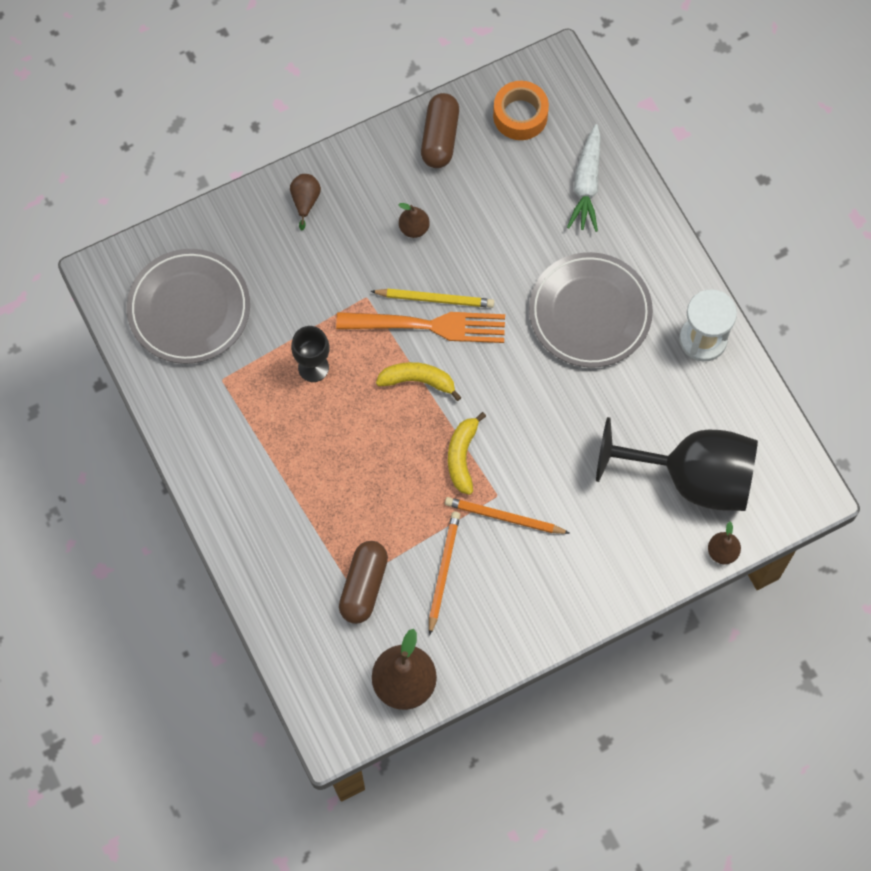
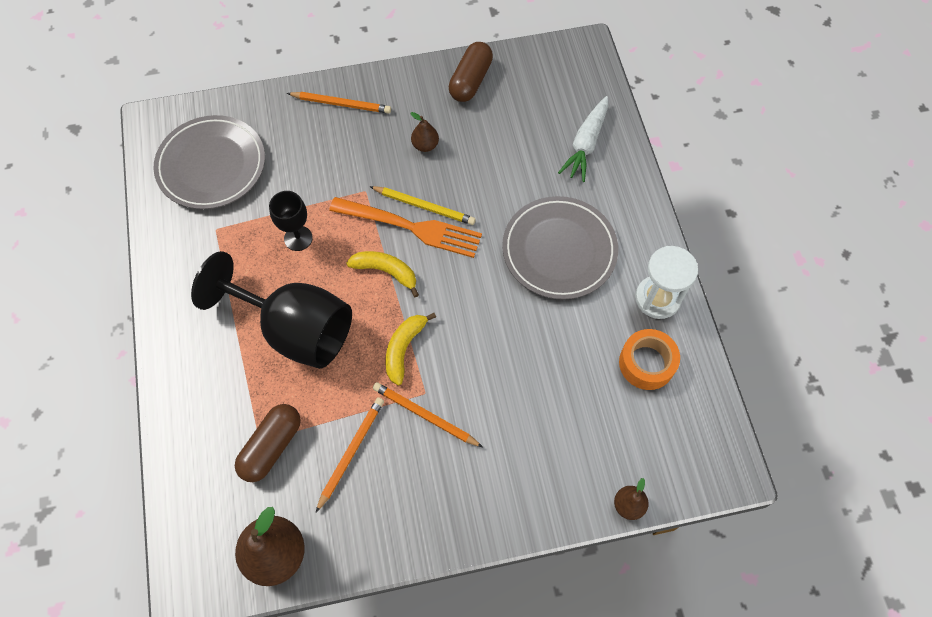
camera: 15 degrees right, 5 degrees down
brown pear [290,174,321,230] -> orange pencil [287,92,391,114]
orange tape [493,81,549,140] -> orange tape moved to [619,329,680,390]
black goblet [596,417,758,511] -> black goblet moved to [191,251,352,369]

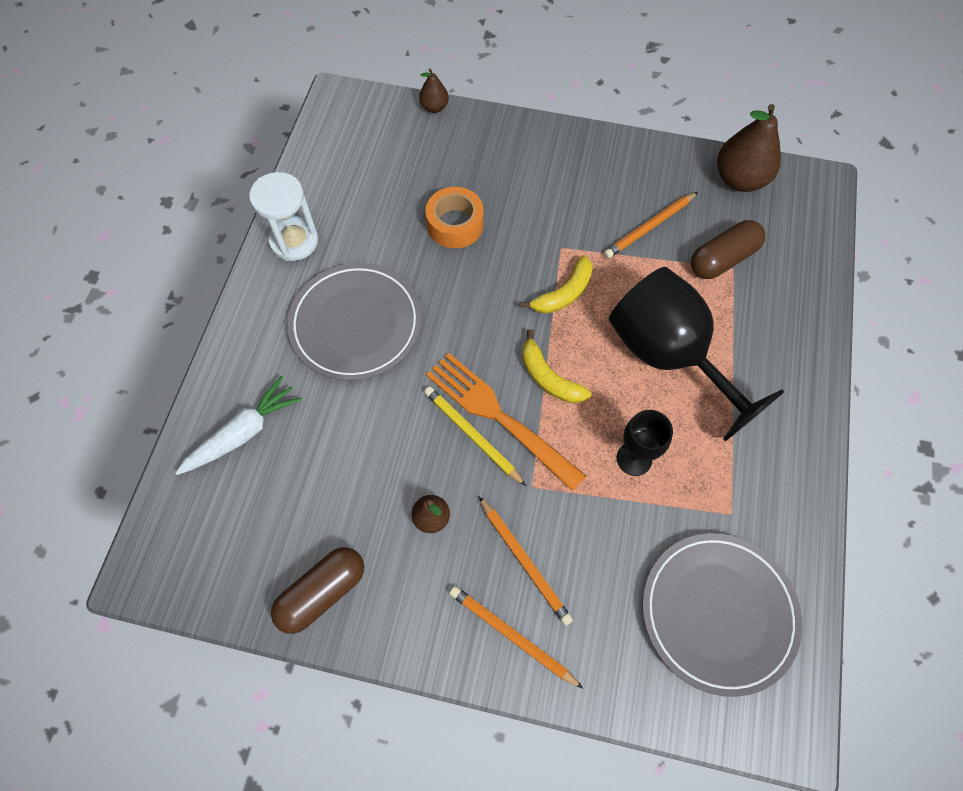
camera: 155 degrees left, 0 degrees up
orange pencil [373,382,483,447] -> orange pencil moved to [479,497,573,626]
orange tape [619,329,680,390] -> orange tape moved to [426,187,484,248]

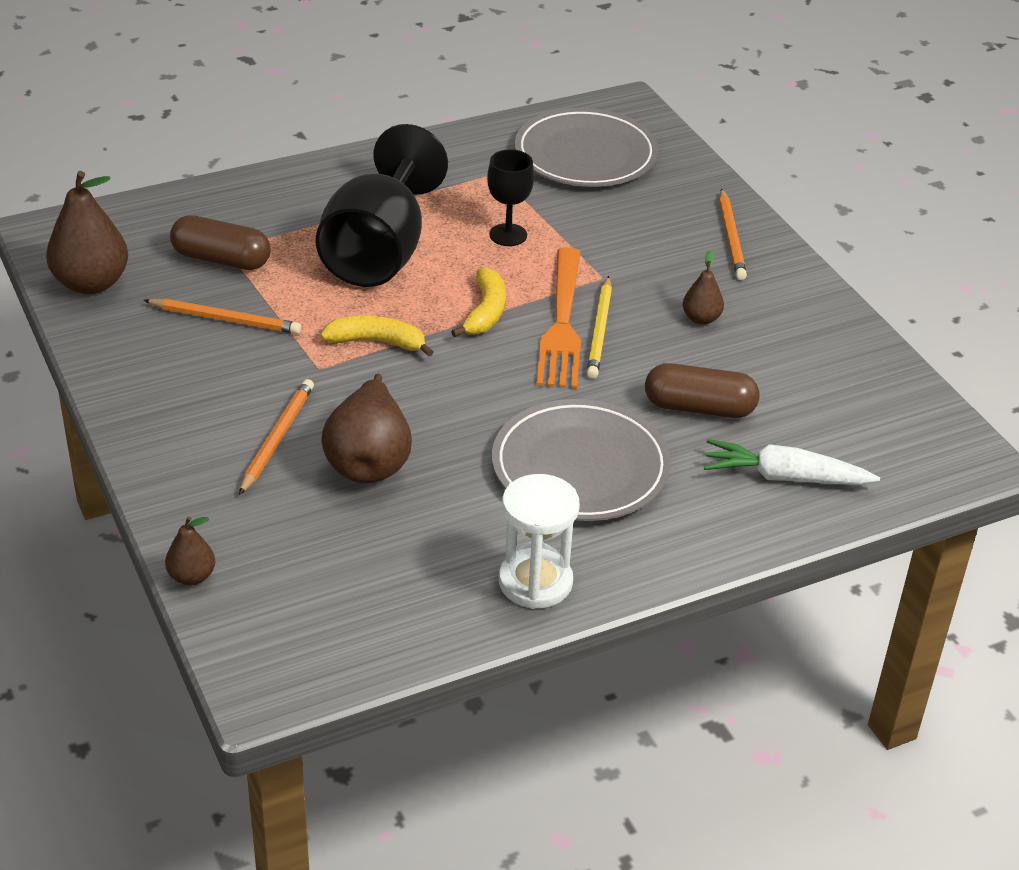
camera: 130 degrees left, 25 degrees down
brown capsule [271,547,364,634] -> brown capsule moved to [645,363,759,418]
orange tape [426,187,484,248] -> brown pear [321,374,412,483]
orange pencil [479,497,573,626] -> orange pencil moved to [239,379,314,495]

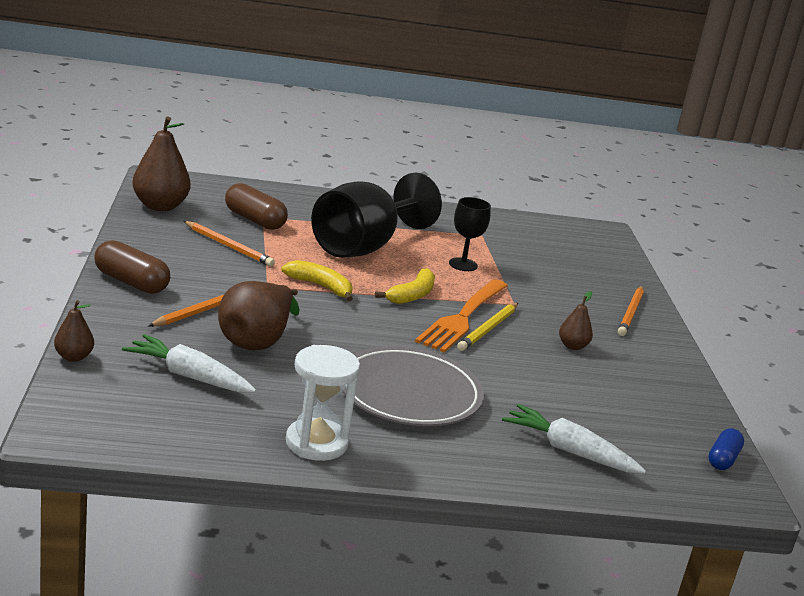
camera: 20 degrees right, 15 degrees down
grey plate [515,108,658,187] -> none
brown capsule [645,363,759,418] -> brown capsule moved to [94,240,170,294]
none -> white carrot [122,334,256,393]
none -> blue capsule [708,428,744,470]

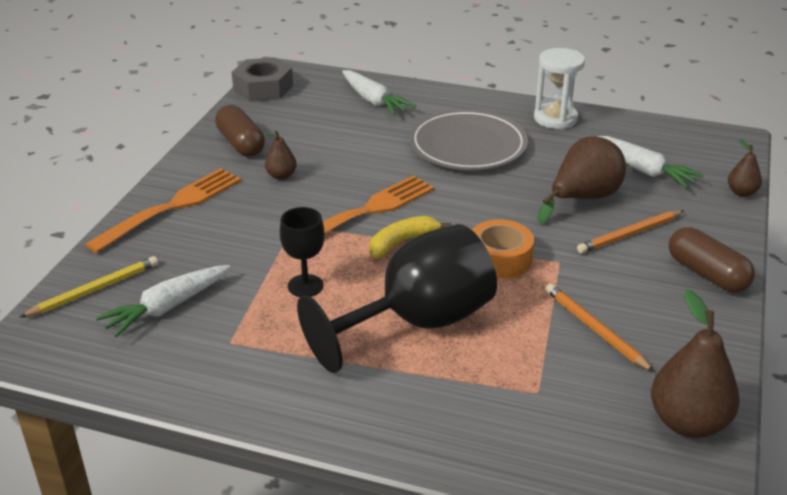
camera: 155 degrees left, 10 degrees up
brown capsule [225,183,288,230] -> brown capsule moved to [215,105,265,157]
yellow banana [281,260,353,301] -> orange tape [472,219,534,279]
yellow pencil [457,303,518,351] -> yellow pencil moved to [19,256,158,318]
orange pencil [618,286,644,336] -> orange fork [85,168,241,253]
blue capsule [708,428,744,470] -> grey nut [232,57,293,102]
none -> white carrot [96,265,230,337]

